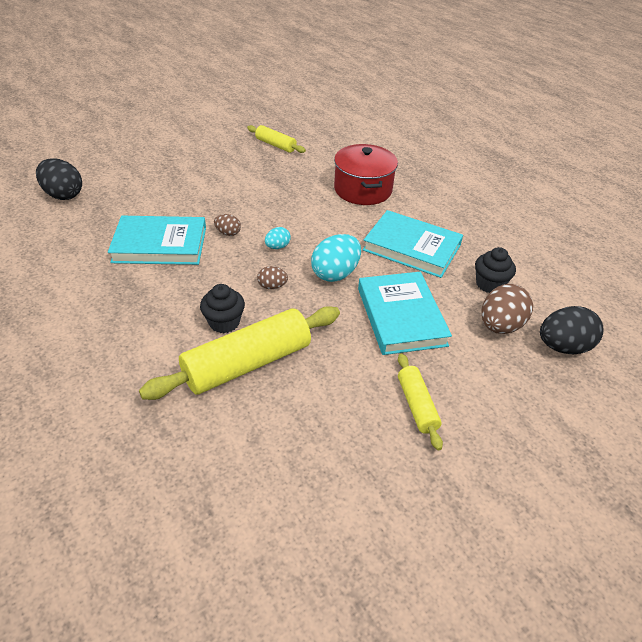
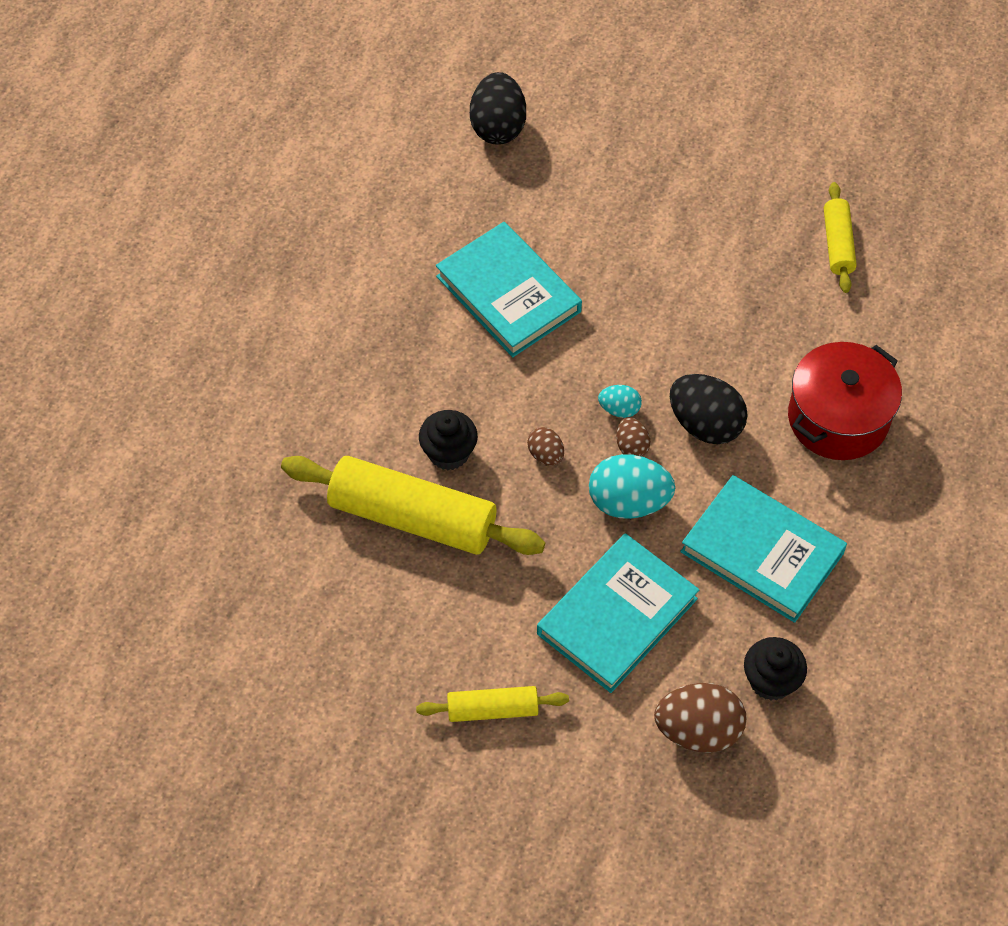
camera: 55 degrees right, 15 degrees up
brown egg [214,214,241,236] -> brown egg moved to [616,417,651,457]
turquoise book [362,210,463,278] -> turquoise book turned 45 degrees counterclockwise [680,475,847,623]
yellow rolling pin [398,353,443,450] -> yellow rolling pin turned 45 degrees clockwise [416,686,569,722]
black egg [540,306,604,354] -> black egg moved to [670,374,748,444]

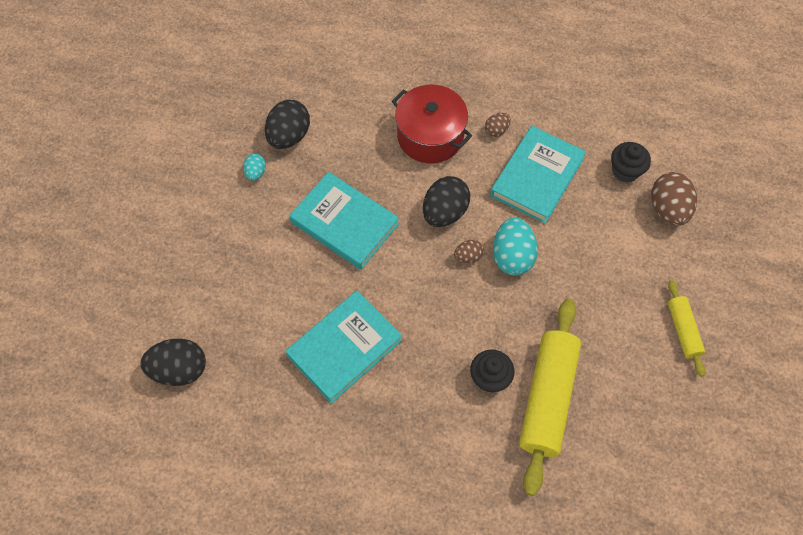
camera: 95 degrees left, 5 degrees up
brown egg [527,427,564,465] -> brown egg moved to [485,113,511,137]
turquoise book [537,533,699,693] -> turquoise book moved to [289,172,399,269]
turquoise egg [598,385,642,418] -> turquoise egg moved to [243,154,266,181]
yellow rolling pin [824,182,857,293] -> black egg [265,100,310,149]

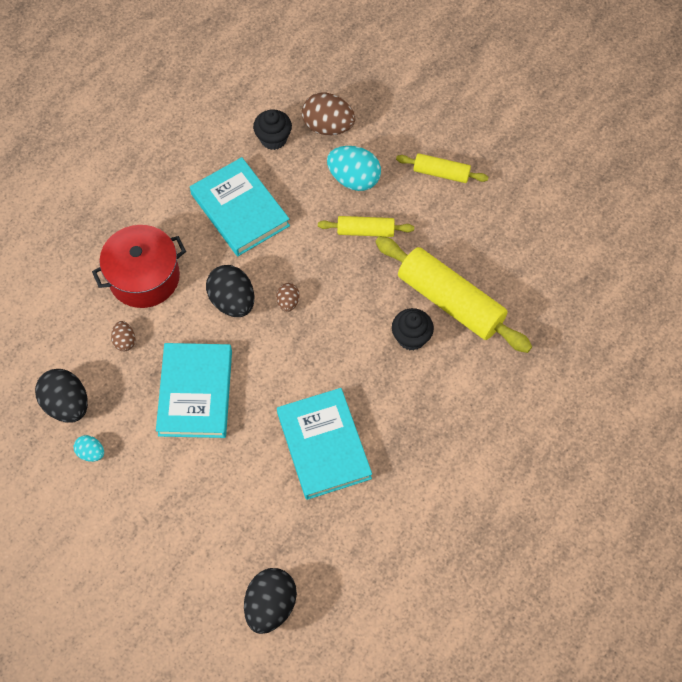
camera: 65 degrees left, 0 degrees up
turquoise book [289,172,399,269] -> turquoise book turned 60 degrees counterclockwise [156,343,232,438]
brown egg [485,113,511,137] -> brown egg moved to [111,321,135,352]
turquoise egg [493,217,538,275] -> turquoise egg moved to [327,146,381,191]
none -> yellow rolling pin [318,216,414,237]

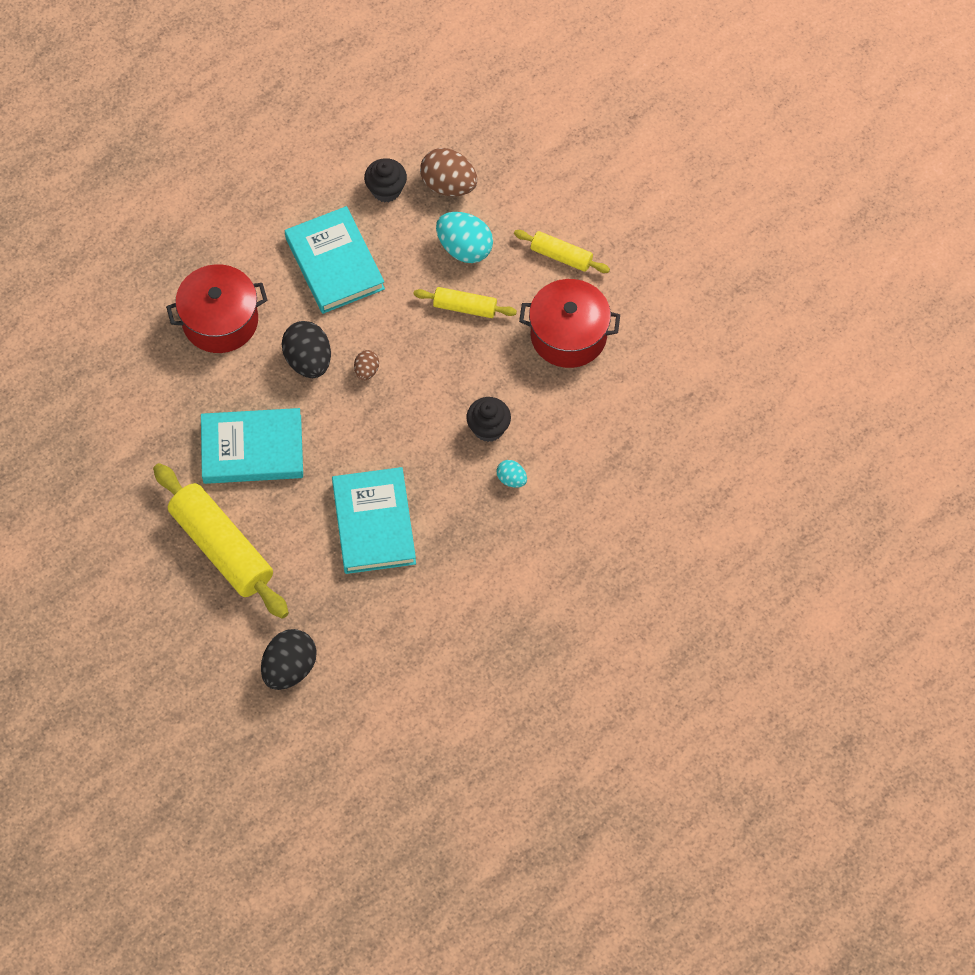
camera: 10 degrees right, 0 degrees up
black egg [35,369,88,423] -> none
turquoise egg [74,435,104,462] -> turquoise egg moved to [497,460,527,488]
brown egg [111,321,135,352] -> none
turquoise book [156,343,232,438] -> turquoise book turned 75 degrees clockwise [201,408,303,484]
yellow rolling pin [375,236,532,353] -> yellow rolling pin moved to [153,463,289,619]
none -> red pot [519,279,620,368]

